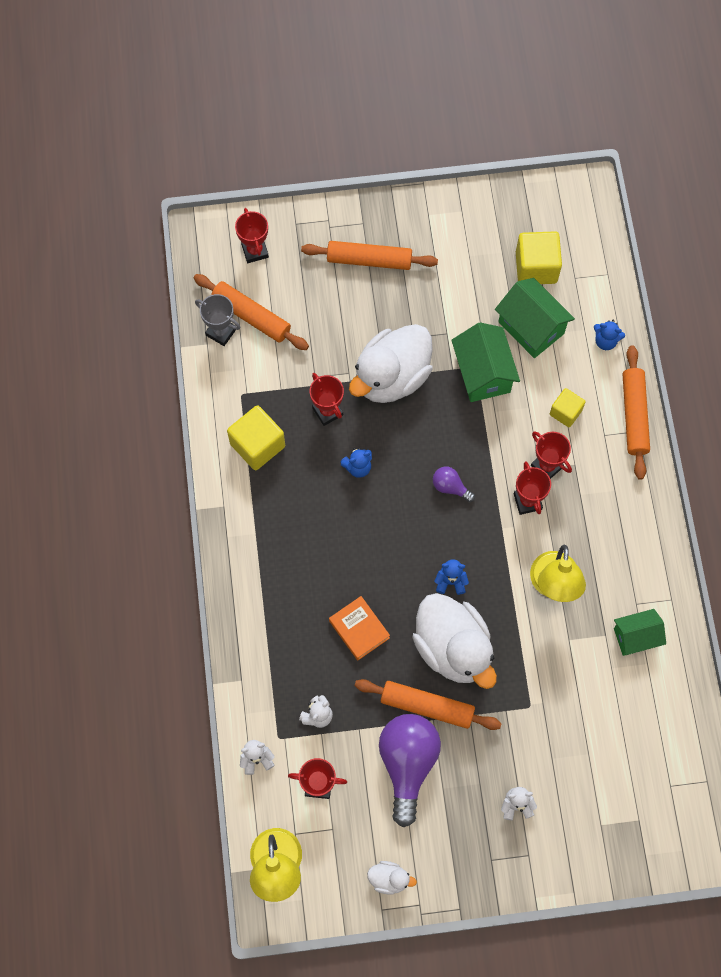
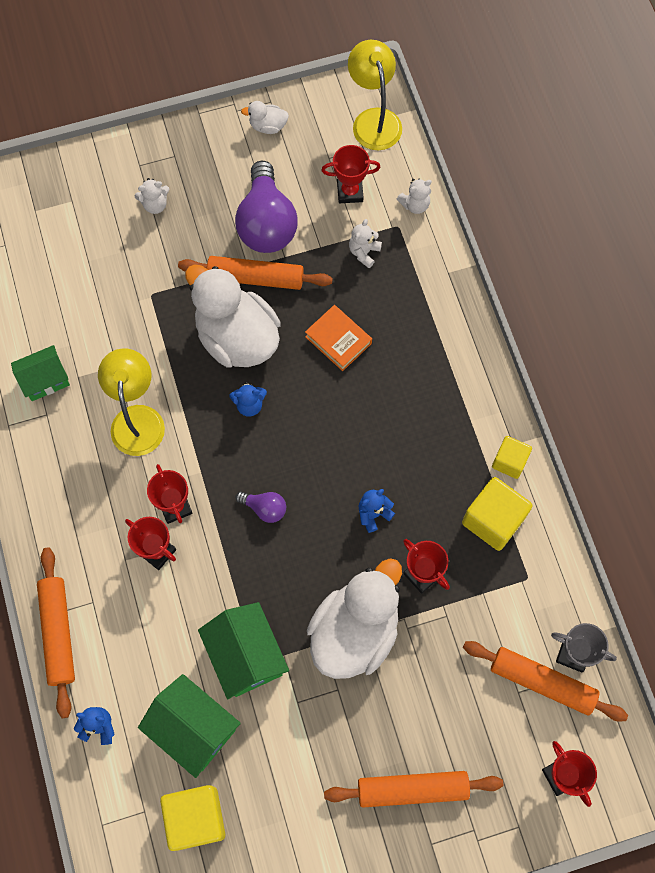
camera: 170 degrees right, 0 degrees up
yellow cube [550,388,586,427] -> yellow cube moved to [492,436,532,479]

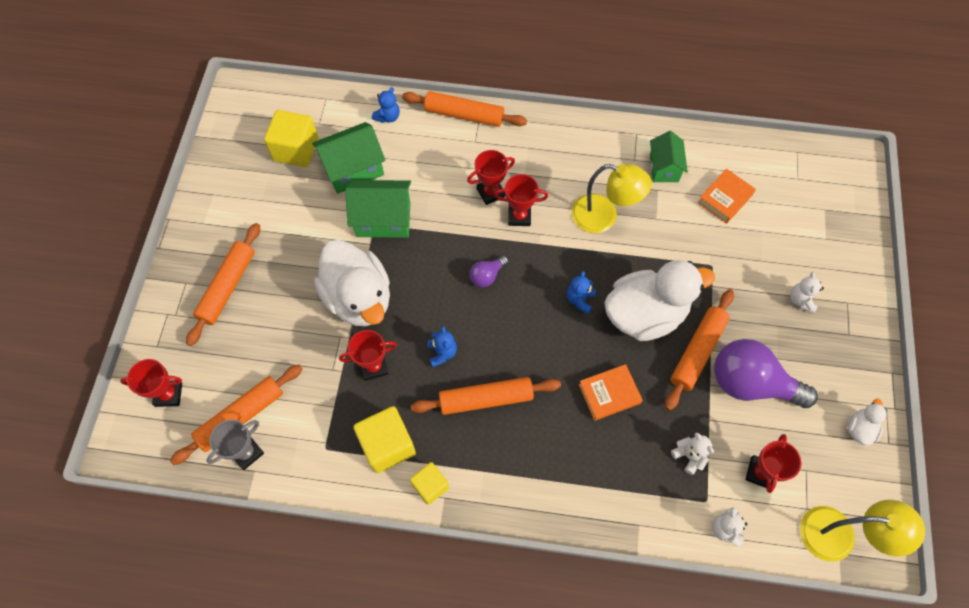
camera: 115 degrees right, 5 degrees down
none -> orange rolling pin [411,377,561,415]
none -> orange book [697,169,756,224]

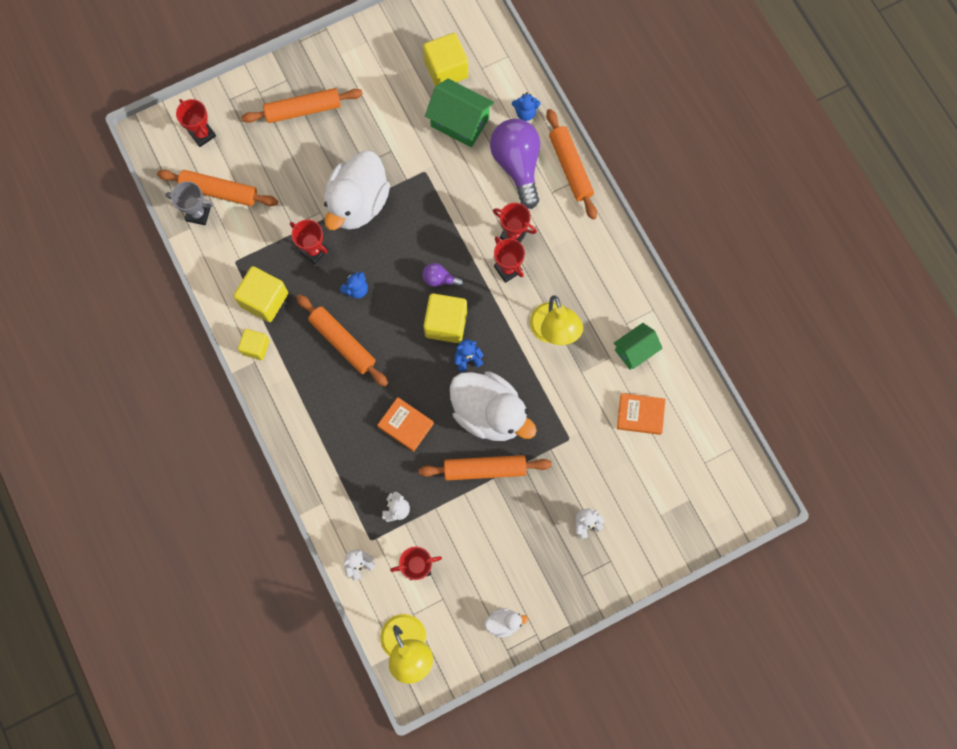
camera: 55 degrees right, 10 degrees up
green house [345,180,411,238] -> none
purple light bulb [714,339,818,408] -> purple light bulb moved to [490,119,540,209]
none -> yellow cube [424,293,467,343]

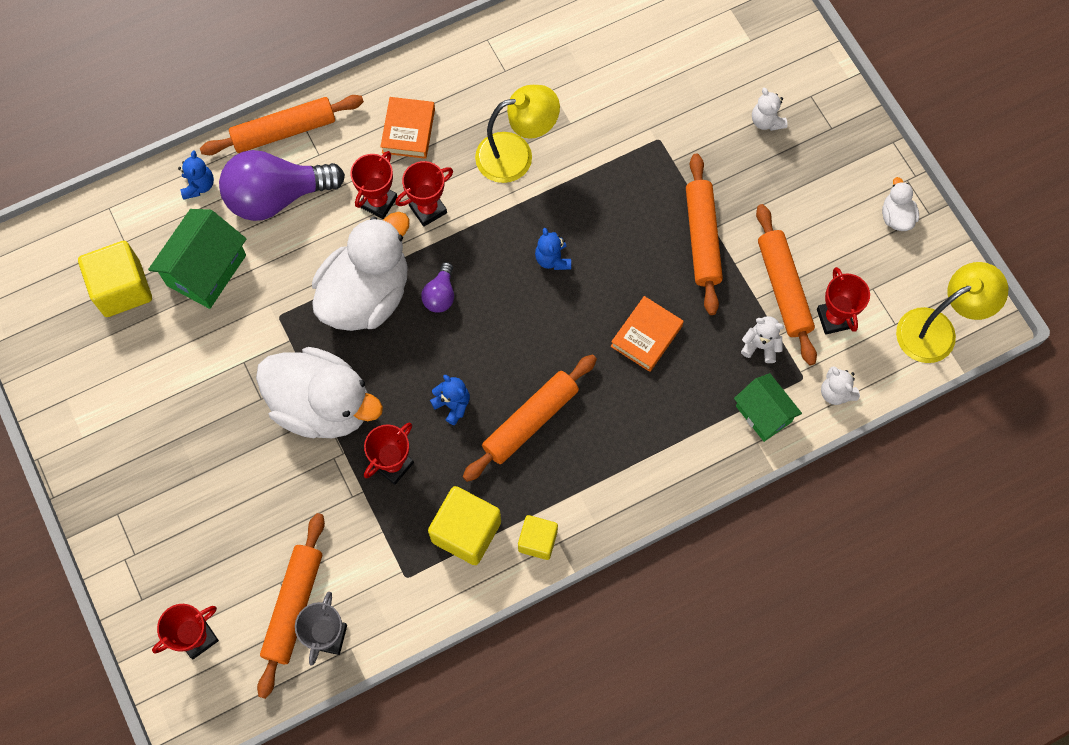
camera: 90 degrees left, 5 degrees down
orange rolling pin [241,88,363,123] -> orange rolling pin moved to [756,204,817,365]
yellow cube [424,293,467,343] -> none
white duck [450,371,537,441] -> white duck moved to [312,212,409,331]
green house [613,323,663,370] -> green house moved to [734,373,802,442]
orange book [617,393,666,435] -> orange book moved to [380,97,435,159]

